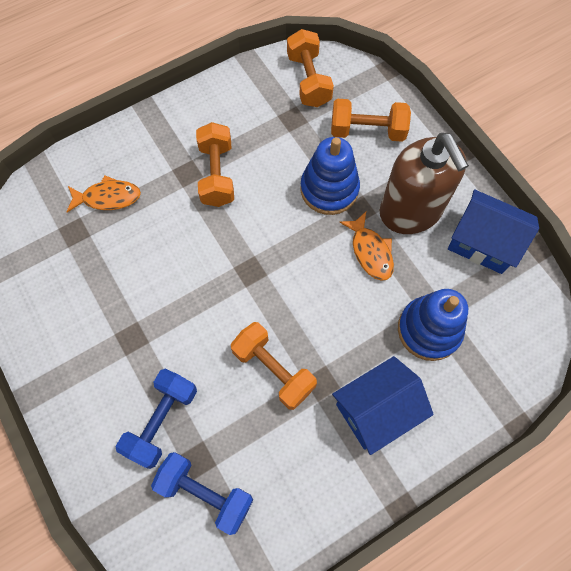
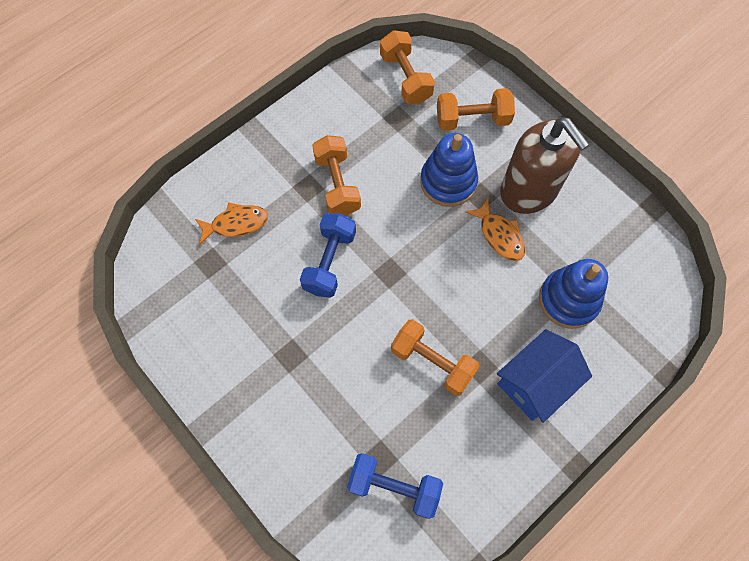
camera: 10 degrees left, 0 degrees up
blue dumbbell [116,369,197,469] -> blue dumbbell moved to [300,213,356,298]
blue house [448,189,539,274] -> none

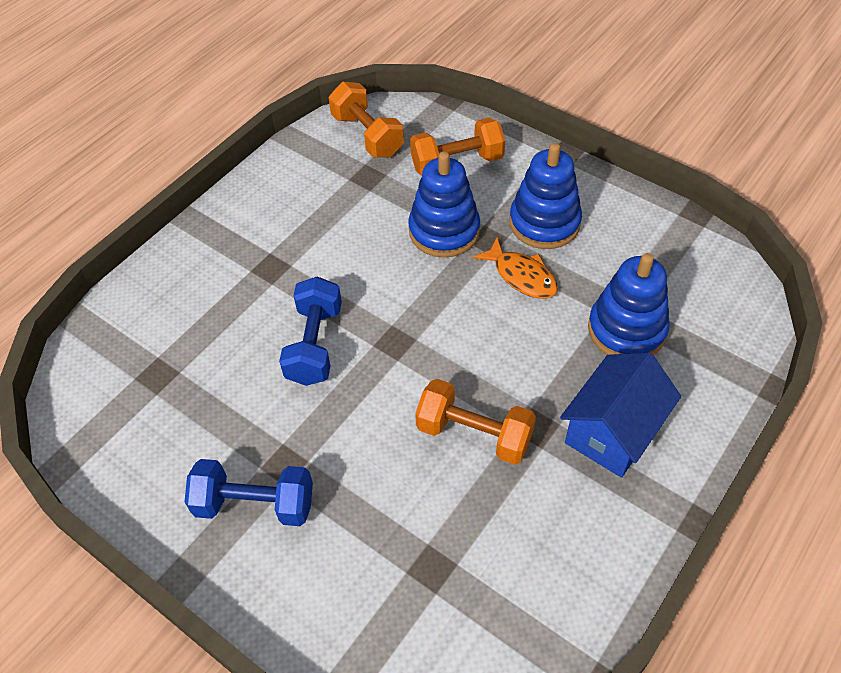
camera: 10 degrees left, 15 degrees down
orange fish [195,202,268,244] -> none
orange dumbbell [312,135,361,216] -> none
blue dumbbell [347,453,443,519] -> blue dumbbell moved to [185,459,313,526]
brown soap dispenser [500,117,590,214] -> blue stacking toy [509,143,582,249]

